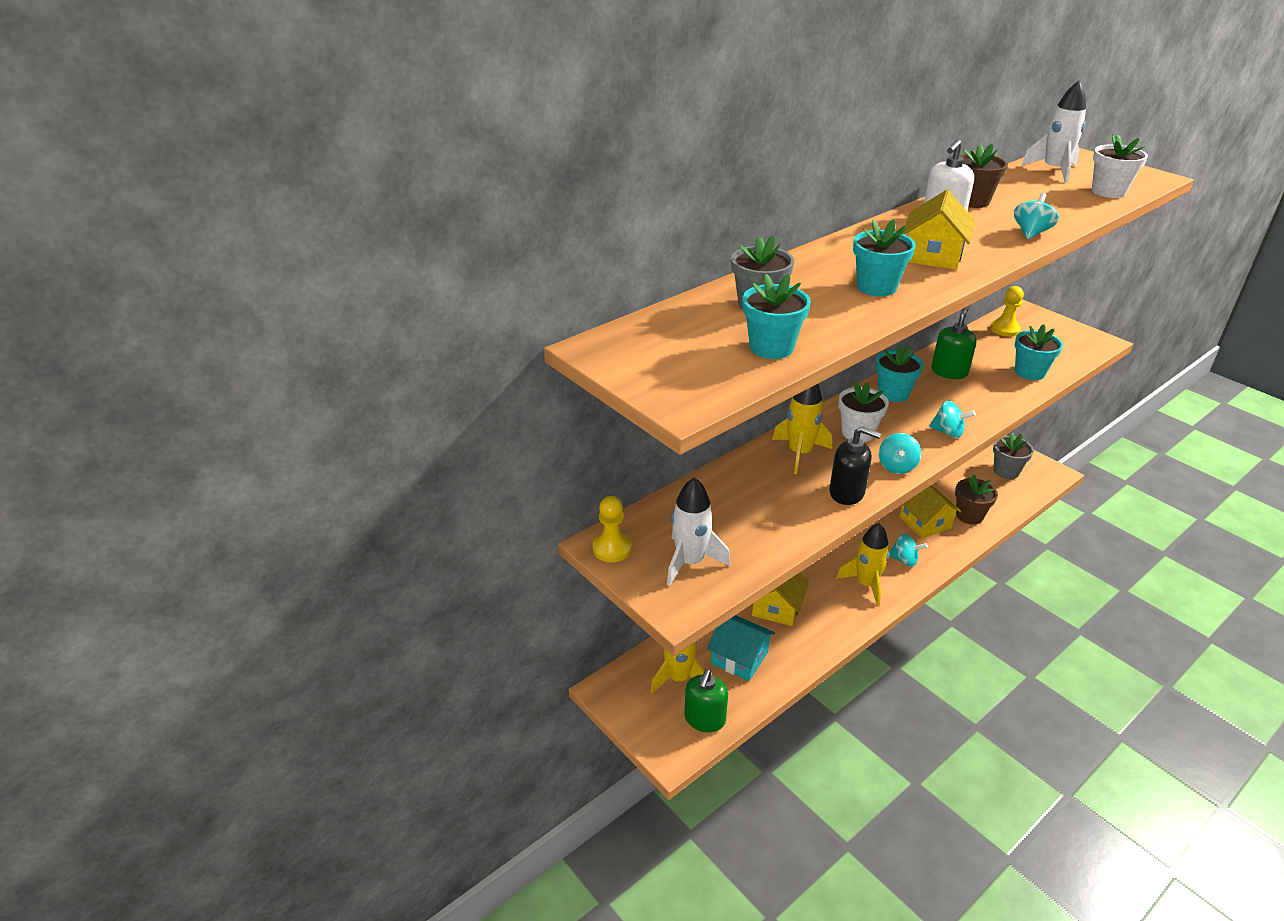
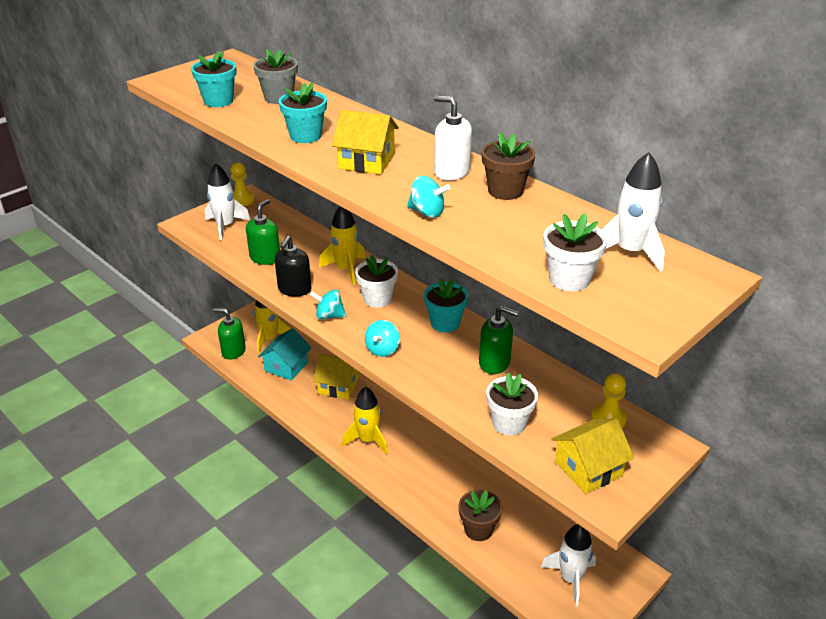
camera: 85 degrees right, 0 degrees up
turquoise spinning top [889,533,928,567] -> none
yellow house [900,485,962,538] -> yellow house moved to [551,418,634,494]
grey flower pot [993,432,1034,479] -> white rocket [541,524,596,607]
turquoise flower pot [1015,324,1063,380] -> white flower pot [486,372,538,436]
none -> green soap dispenser [246,199,280,265]

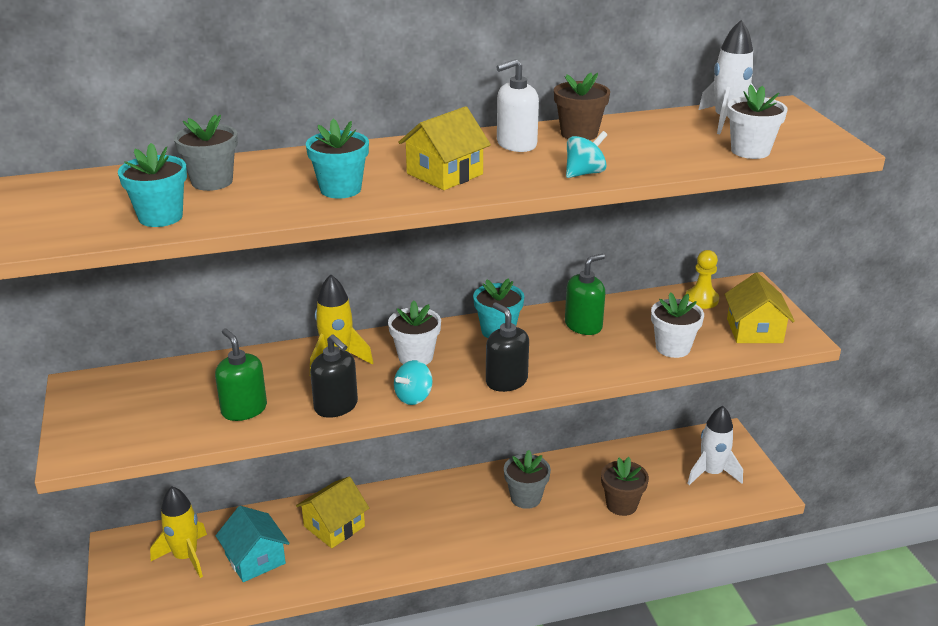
camera: 60 degrees left, 5 degrees down
white rocket [205,164,250,240] -> none
green soap dispenser [213,308,246,360] -> none
yellow pawn [231,162,255,206] -> none
yellow rocket [342,387,388,454] -> none
turquoise spinning top [365,320,400,357] -> black soap dispenser [486,302,529,392]
none -> grey flower pot [504,450,551,509]

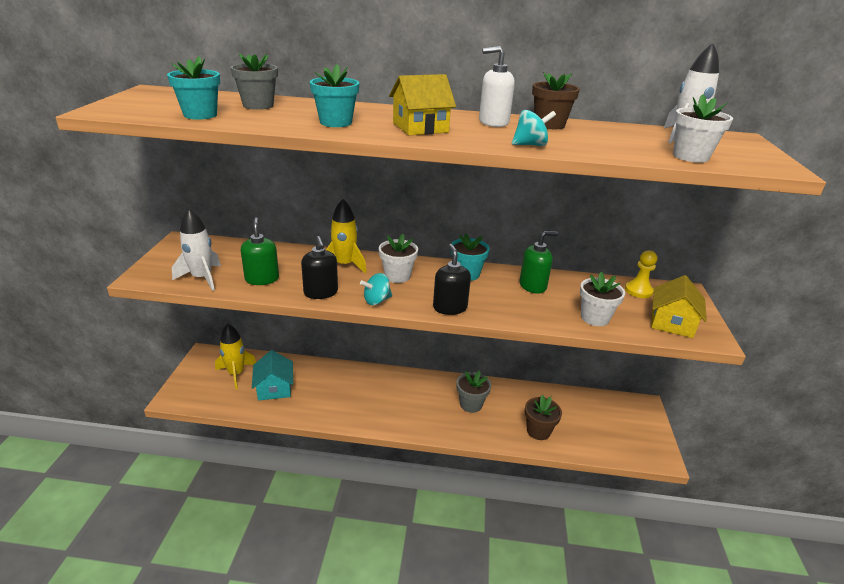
camera: 20 degrees right, 0 degrees up
yellow house [296,476,369,548] -> none
white rocket [687,406,743,485] -> white rocket moved to [172,208,221,291]

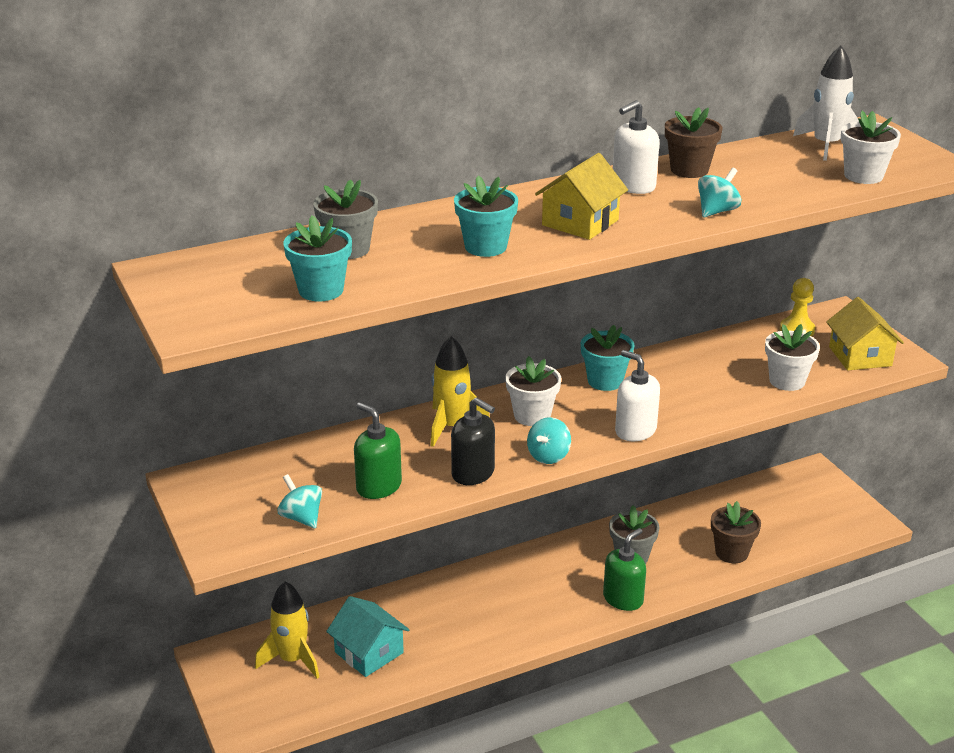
camera: 30 degrees left, 0 degrees up
white rocket [172,208,221,291] -> turquoise spinning top [277,474,322,528]
black soap dispenser [433,244,471,315] -> white soap dispenser [615,350,660,441]
green soap dispenser [520,231,558,294] -> green soap dispenser moved to [603,528,646,611]

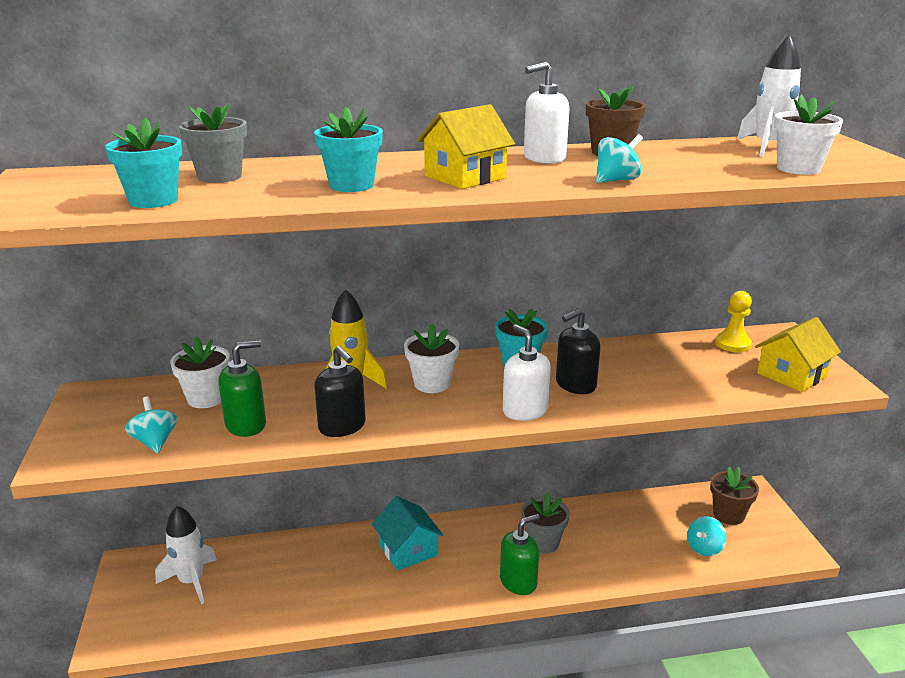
camera: 15 degrees right, 5 degrees down
yellow rocket [255,582,319,679] -> white rocket [155,506,217,604]
turquoise house [326,596,410,677] -> turquoise house moved to [372,496,443,571]
green soap dispenser [354,402,402,499] -> green soap dispenser turned 90 degrees clockwise [219,340,266,437]
turquoise spinning top [527,417,571,464] -> turquoise spinning top moved to [687,516,726,556]
brown flower pot [711,501,761,563] -> brown flower pot moved to [710,467,759,525]
white flower pot [765,324,820,391] -> white flower pot moved to [170,337,230,408]
yellow house [826,297,904,370] -> yellow house turned 45 degrees clockwise [755,317,841,392]
none -> black soap dispenser [556,308,600,394]

